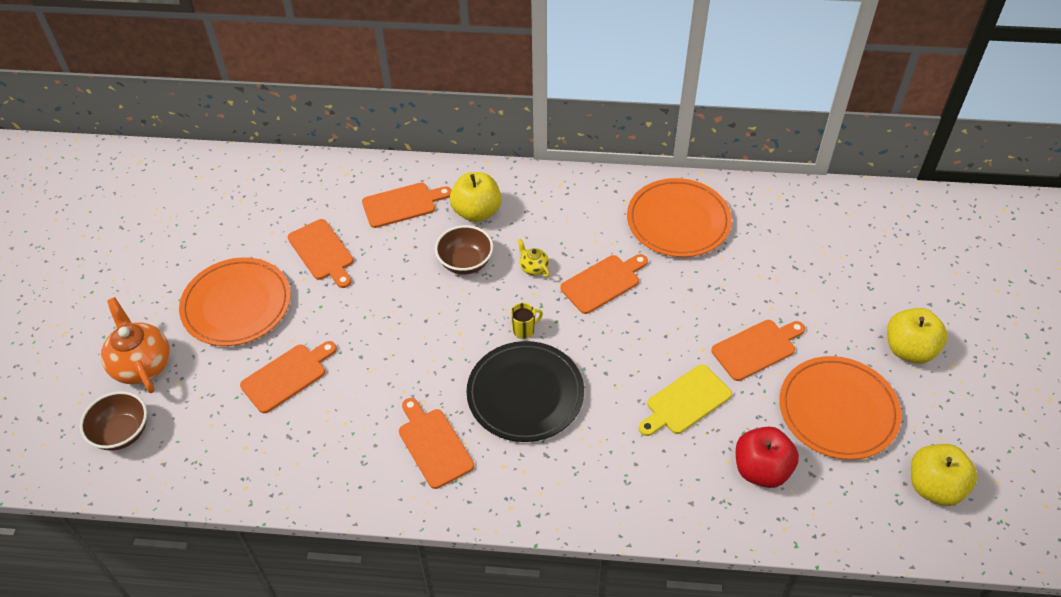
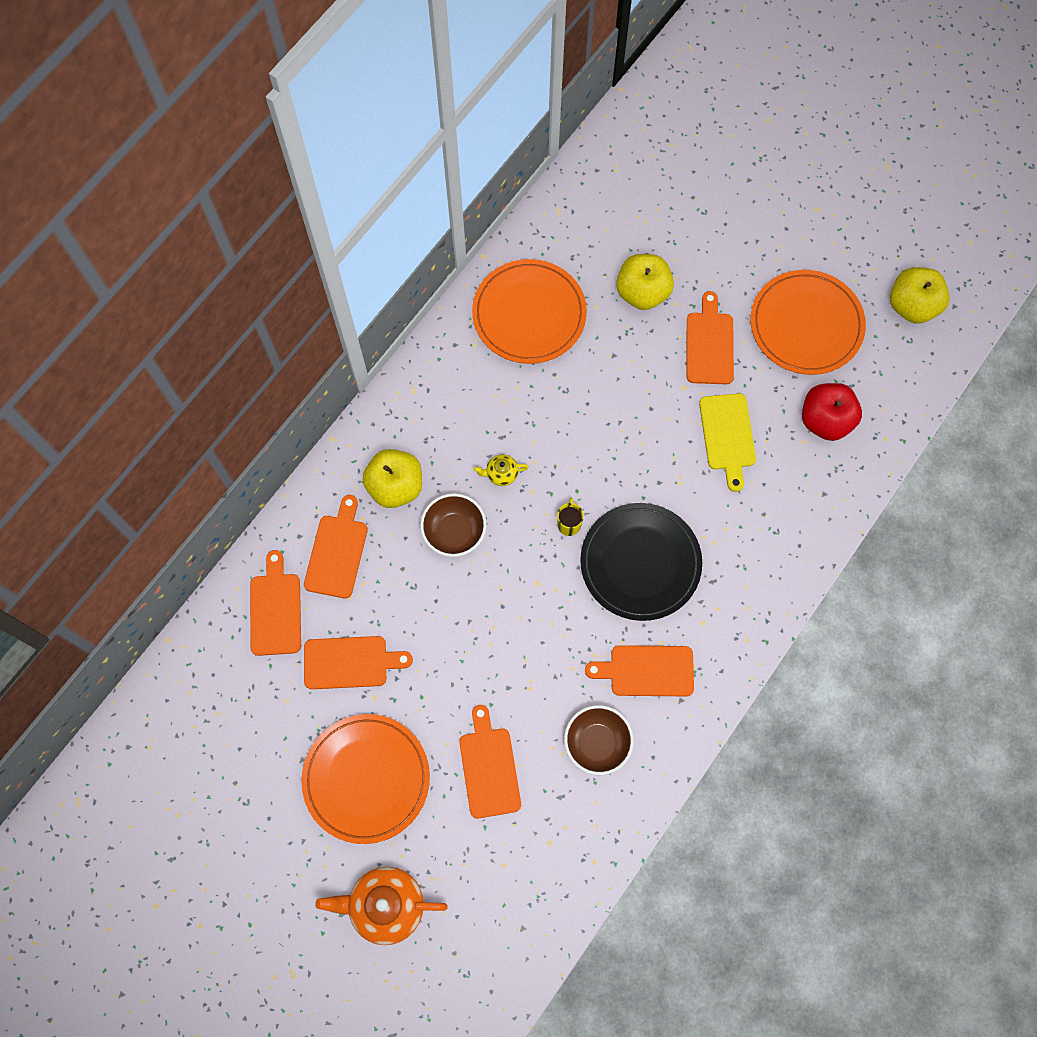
camera: 60 degrees left, 20 degrees up
brown bowl [80,391,147,451] -> brown bowl moved to [564,705,634,775]
orange cutting board [561,254,648,314] -> orange cutting board moved to [250,550,301,656]
yellow apple [887,308,948,364] -> yellow apple moved to [616,254,674,310]

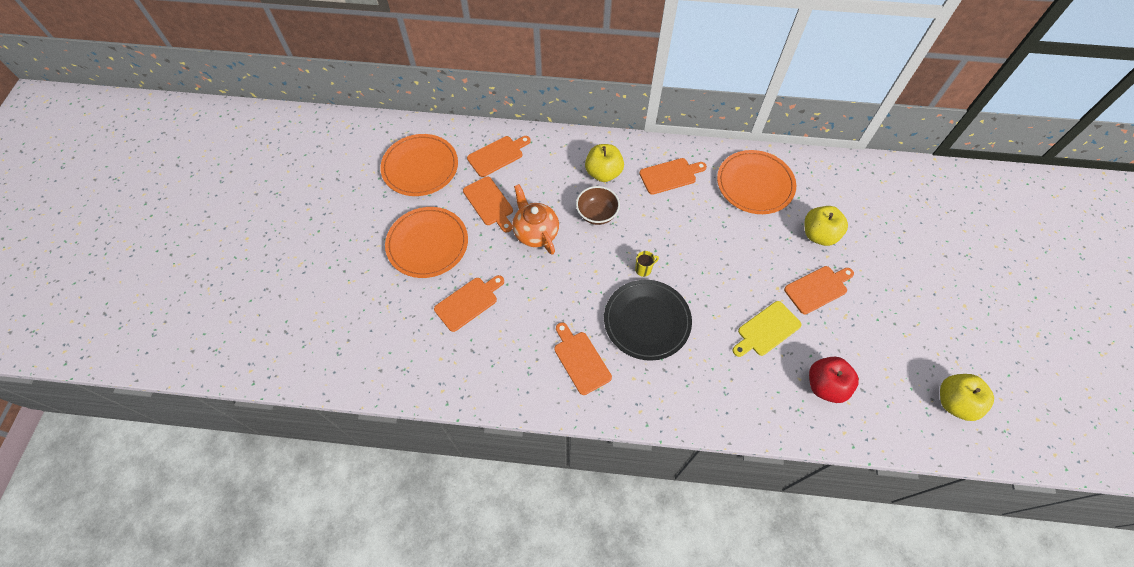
camera: 60 degrees right, 10 degrees down
orange cutting board [304,495,368,598] -> orange cutting board moved to [639,158,707,195]
orange teapot [315,867,448,945] -> orange teapot moved to [512,184,559,255]
yellow teapot [474,455,529,486] -> none
brown bowl [564,705,634,775] -> none
orange plate [750,270,866,375] -> orange plate moved to [380,134,458,196]

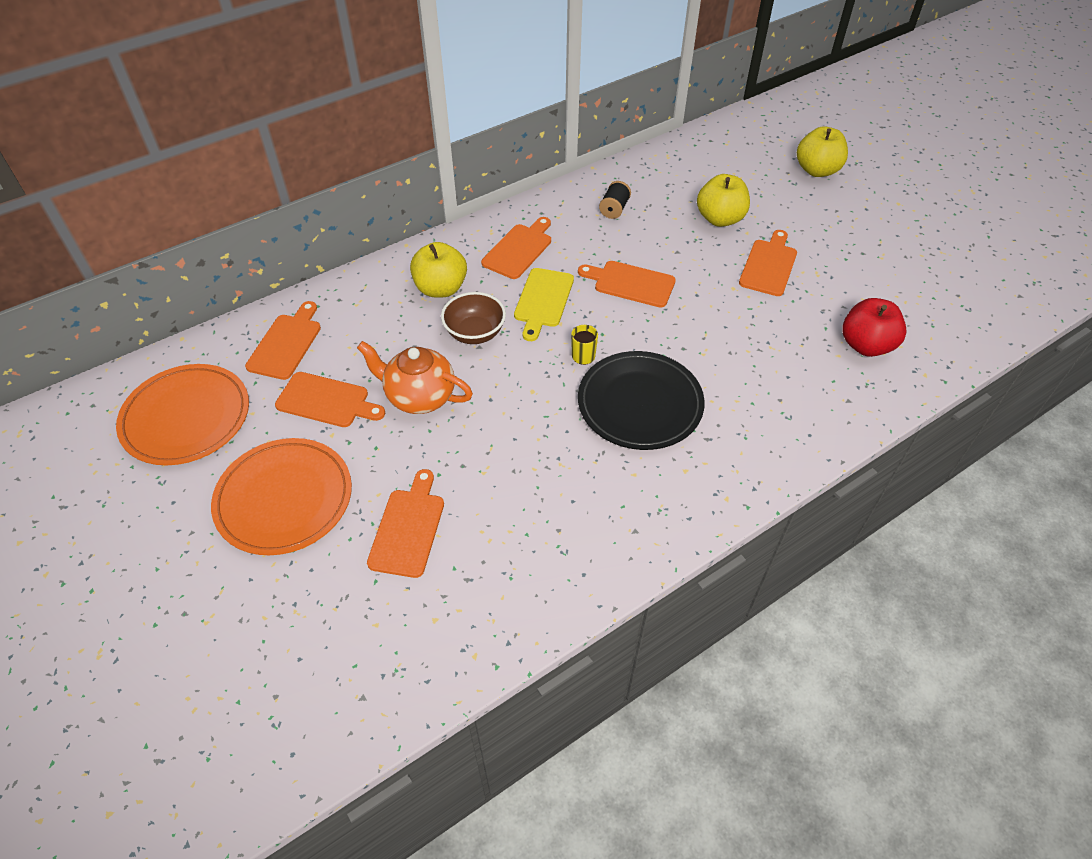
camera: 40 degrees left, 10 degrees down
orange cutting board [554,322,612,395] -> orange cutting board moved to [578,261,676,307]
orange plate [717,150,796,214] -> black spool [599,181,631,219]
yellow cutting board [733,301,802,357] -> yellow cutting board moved to [514,268,574,341]
yellow apple [940,374,994,421] -> yellow apple moved to [797,126,848,177]

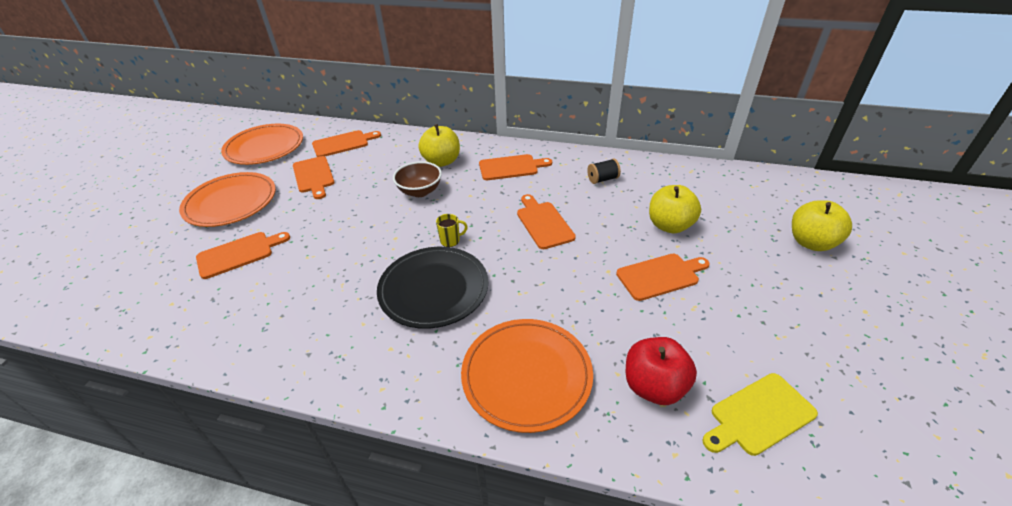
camera: 50 degrees right, 10 degrees down
orange teapot [357,341,473,414] -> none
yellow cutting board [514,268,574,341] -> yellow cutting board moved to [702,373,818,456]
none -> orange plate [461,319,593,433]

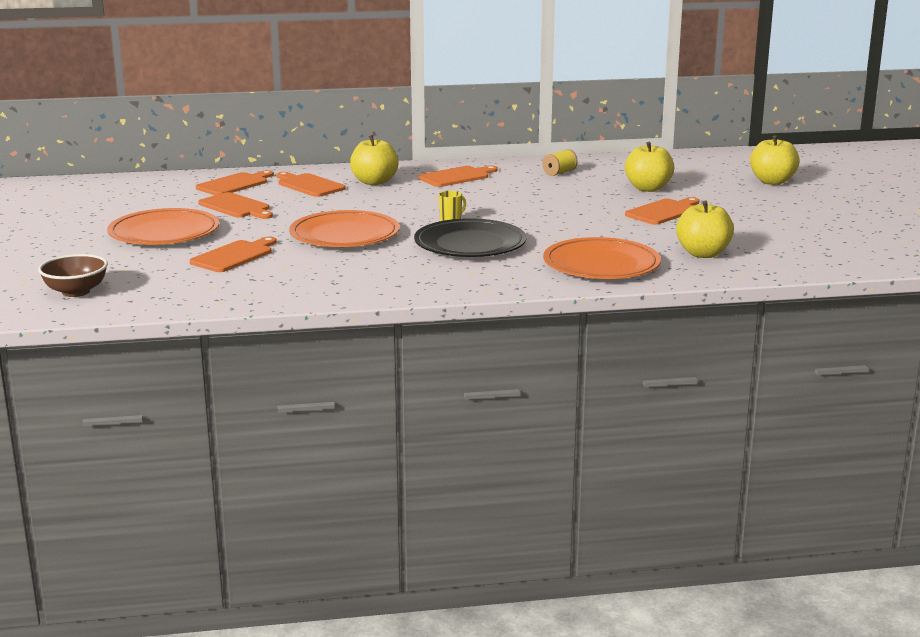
camera: 25 degrees left, 20 degrees down
orange plate [221,124,303,165] -> orange plate moved to [289,210,400,247]
brown bowl [393,161,442,197] -> brown bowl moved to [38,254,108,297]
orange cutting board [517,194,576,249] -> orange cutting board moved to [277,172,346,197]
black spool [587,159,621,184] -> yellow spool [542,149,578,176]
red apple [626,337,697,405] -> yellow apple [676,201,734,258]
yellow cutting board [702,373,818,456] -> none

